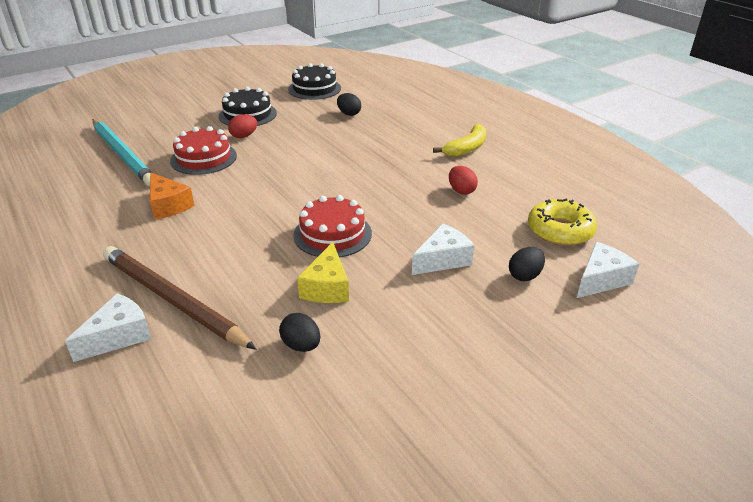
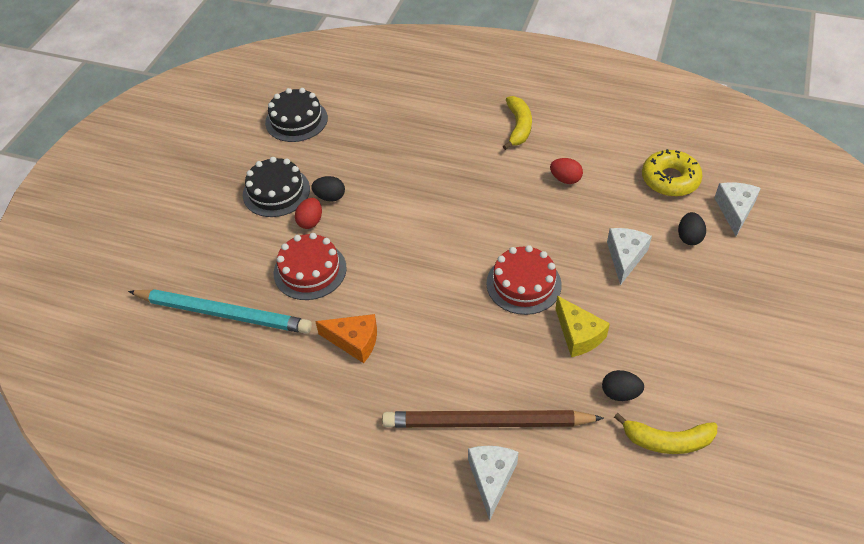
camera: 35 degrees left, 15 degrees up
black egg [337,93,361,116] -> black egg moved to [311,176,345,202]
none -> yellow banana [614,413,717,454]

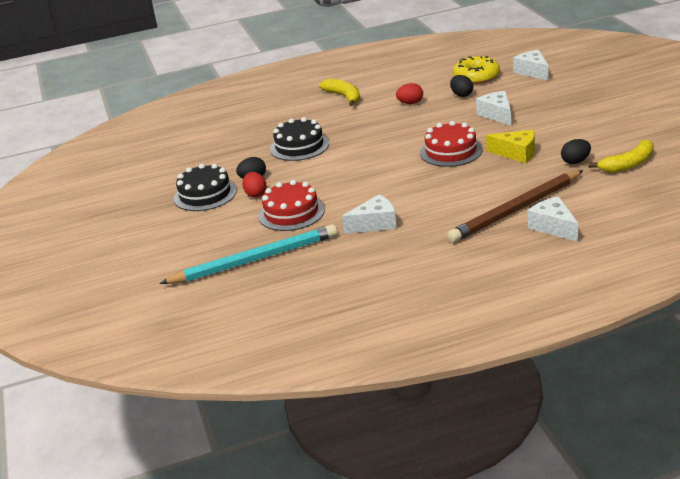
camera: 35 degrees left, 20 degrees down
black cake [265,88,328,142] -> black cake moved to [270,117,329,161]
orange cheese [315,314,377,363] -> white cheese [342,194,397,234]
black egg [678,212,706,245] -> black egg moved to [450,75,473,97]

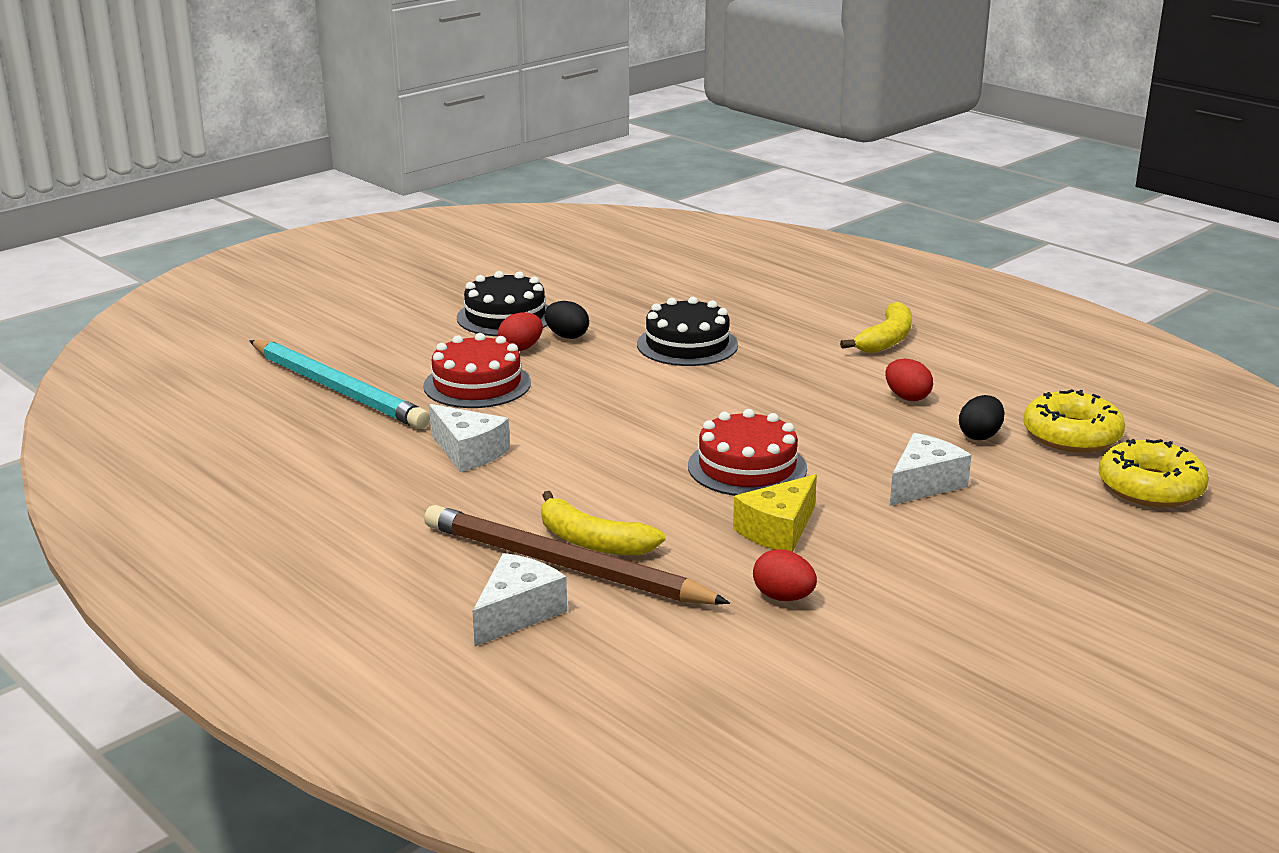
camera: 60 degrees right, 5 degrees down
yellow cheese [486,130,535,163] -> yellow cheese turned 45 degrees clockwise [733,474,817,552]
white cheese [513,49,549,81] -> yellow donut [1098,439,1209,507]
black egg [561,139,591,164] -> red egg [753,549,817,601]
yellow banana [589,139,654,173] -> yellow banana moved to [541,491,665,556]

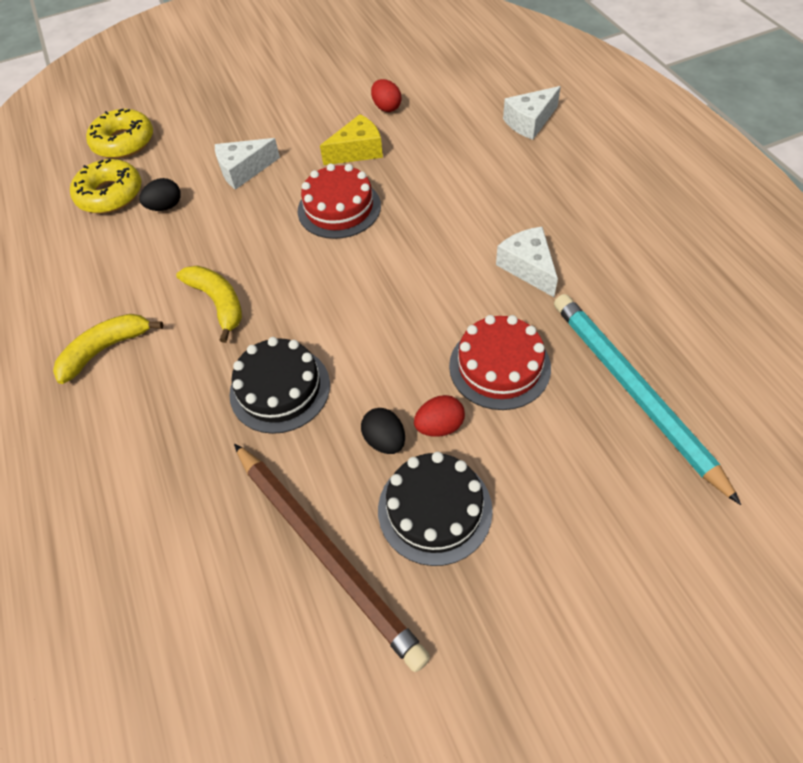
camera: 155 degrees left, 30 degrees up
brown pencil [424,505,730,605] -> brown pencil moved to [234,443,430,672]
yellow banana [541,491,665,556] -> yellow banana moved to [176,266,242,343]
red egg [885,359,933,401] -> none

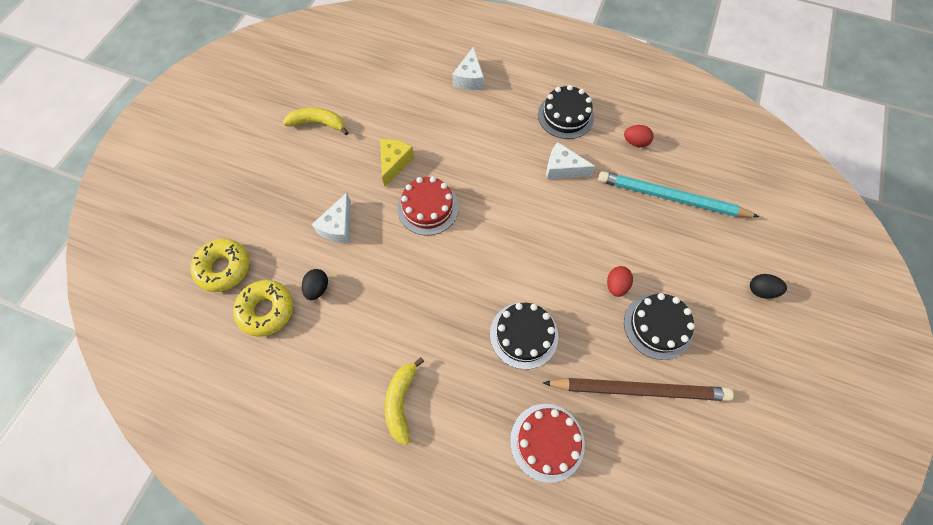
camera: 50 degrees left, 10 degrees up
yellow banana [176,266,242,343] -> yellow banana moved to [283,108,349,135]
black egg [361,408,405,454] -> black egg moved to [750,274,787,299]
red egg [371,79,402,112] -> red egg moved to [624,125,653,147]
red cake [449,315,551,410] -> red cake moved to [510,404,585,483]
none -> black cake [538,85,594,139]

